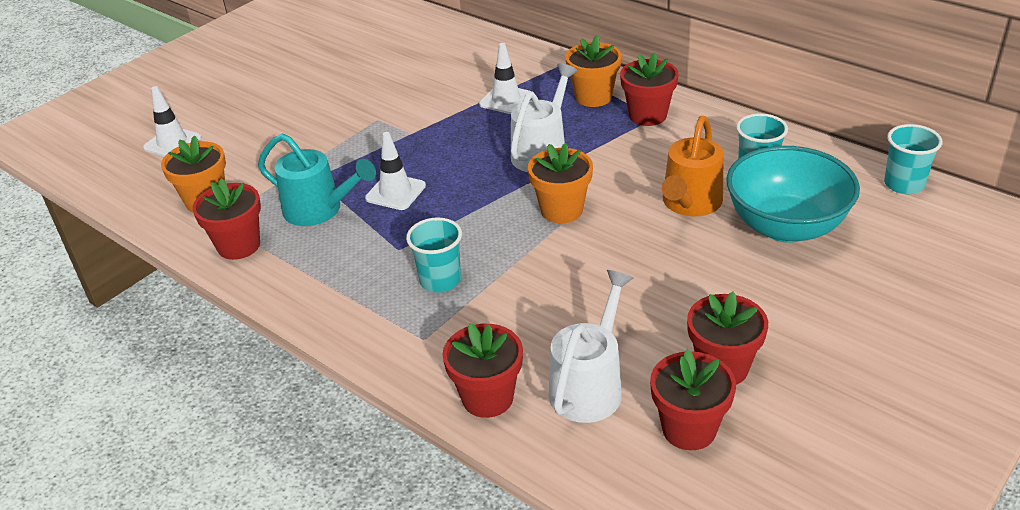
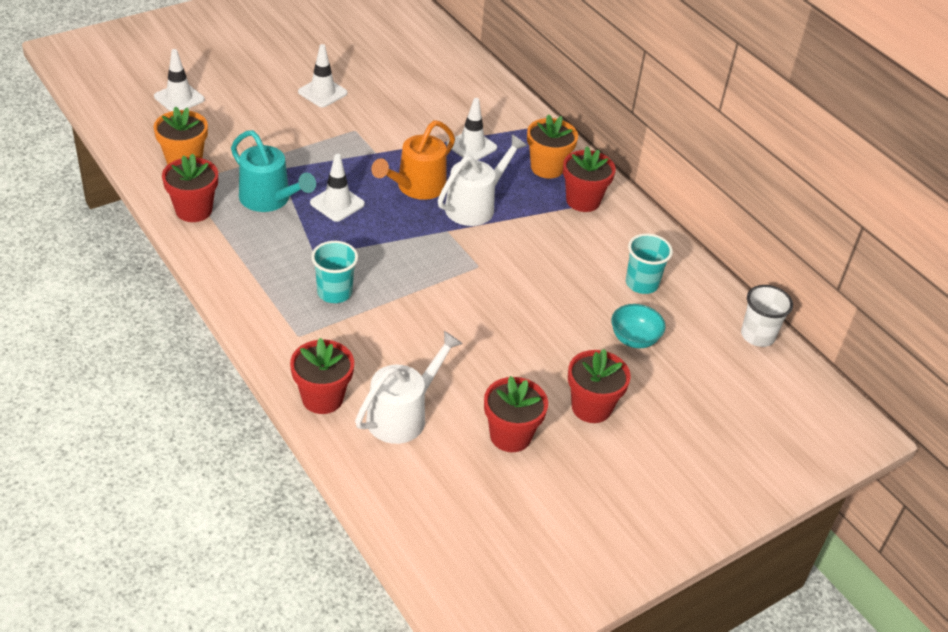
camera: 10 degrees right, 5 degrees up
orange flower pot [528,143,593,223] -> none
red flower pot [650,349,736,450] -> red flower pot moved to [568,349,631,423]
orange watering can [662,116,724,216] -> orange watering can moved to [371,120,455,200]
turquoise bowl [726,146,860,243] -> turquoise bowl [611,304,666,348], size x0.49
turquoise cup [884,124,943,194] -> white cup [741,285,793,347]
none -> white traffic cone [298,44,347,107]

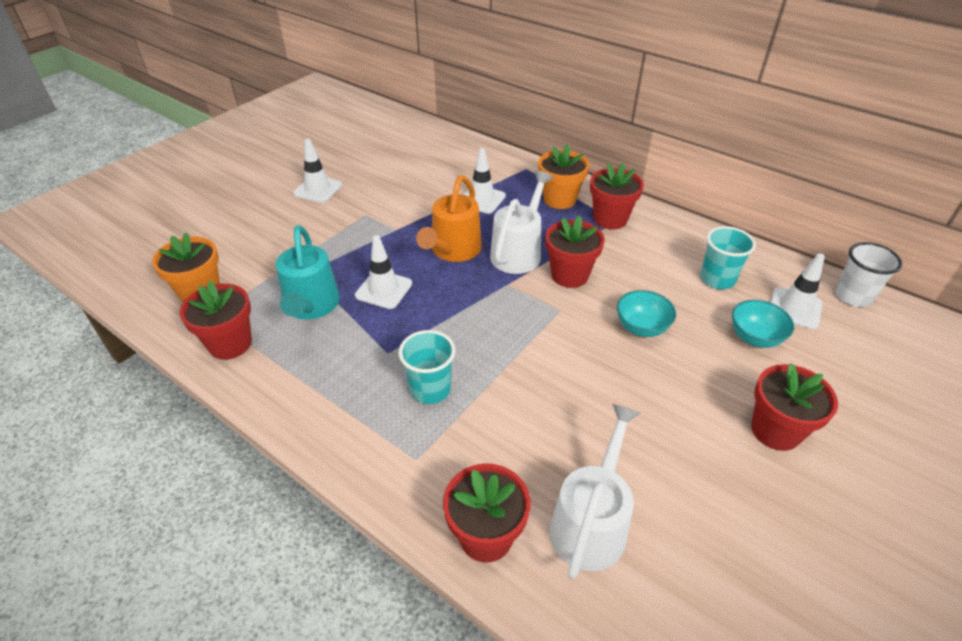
camera: 15 degrees left, 0 degrees up
white traffic cone [154,49,205,112] -> white traffic cone moved to [770,253,825,329]
turquoise watering can [231,130,316,212] -> turquoise watering can turned 60 degrees clockwise [276,225,340,319]
red flower pot [484,376,548,452] -> red flower pot moved to [545,215,605,288]
none -> turquoise bowl [617,290,676,337]

